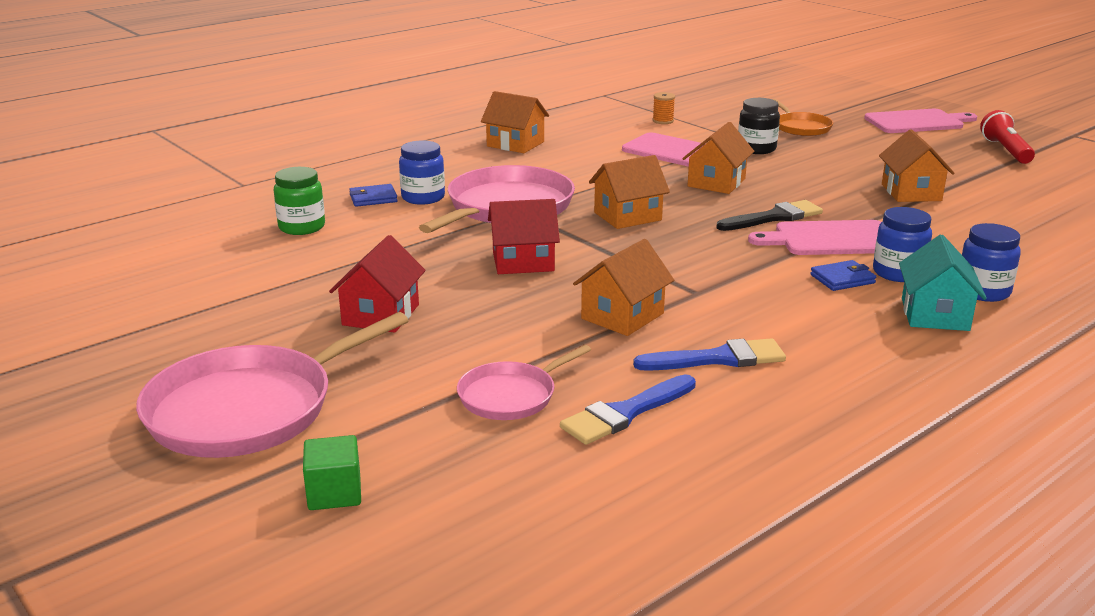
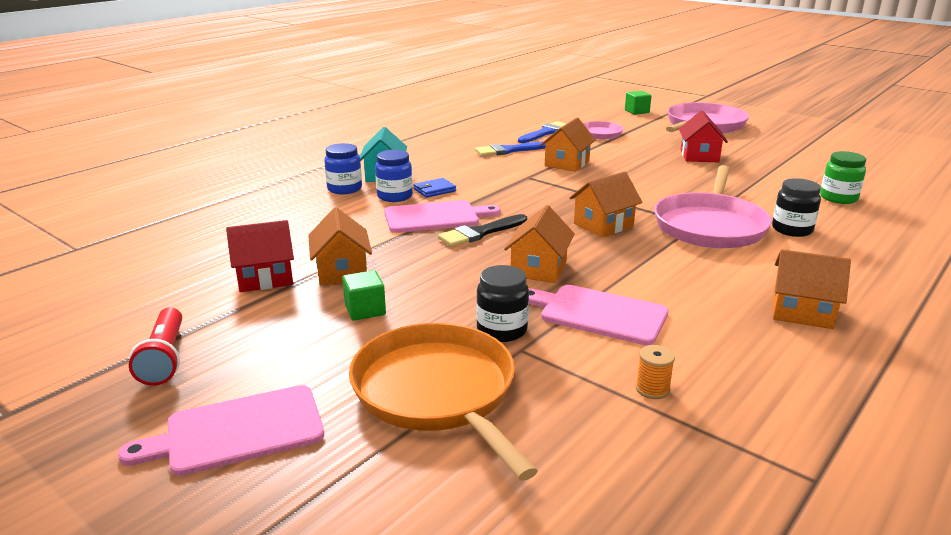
camera: 170 degrees right, 0 degrees up
blue wallet [349,184,398,207] -> none
blue jar [399,141,445,205] -> black jar [772,178,821,237]
red house [488,199,560,274] -> red house moved to [226,220,294,292]
orange pan [772,99,833,136] -> orange pan [349,323,538,481], size x1.85
none -> green cube [342,270,386,321]

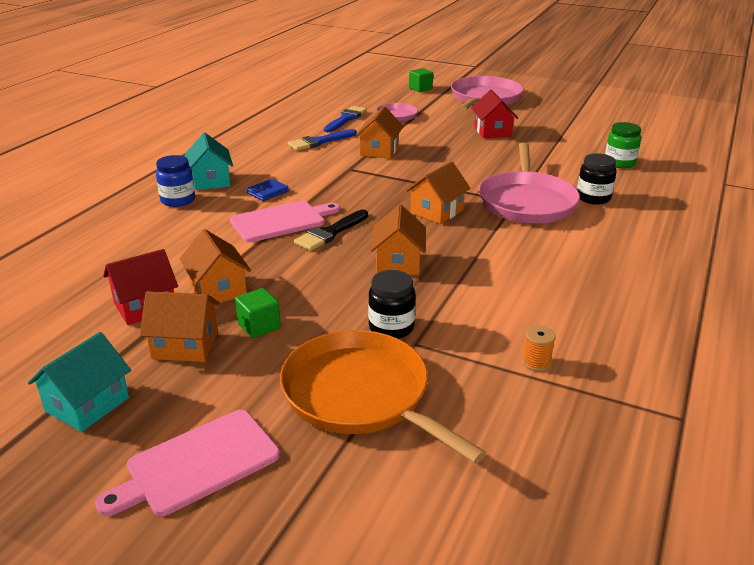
camera: 15 degrees left, 5 degrees up
red flashlight [129,307,182,386] -> turquoise house [28,332,131,432]
blue jar [375,150,413,202] -> none
pink cutting board [528,285,668,345] -> none
orange house [773,249,851,329] -> orange house moved to [140,291,220,362]

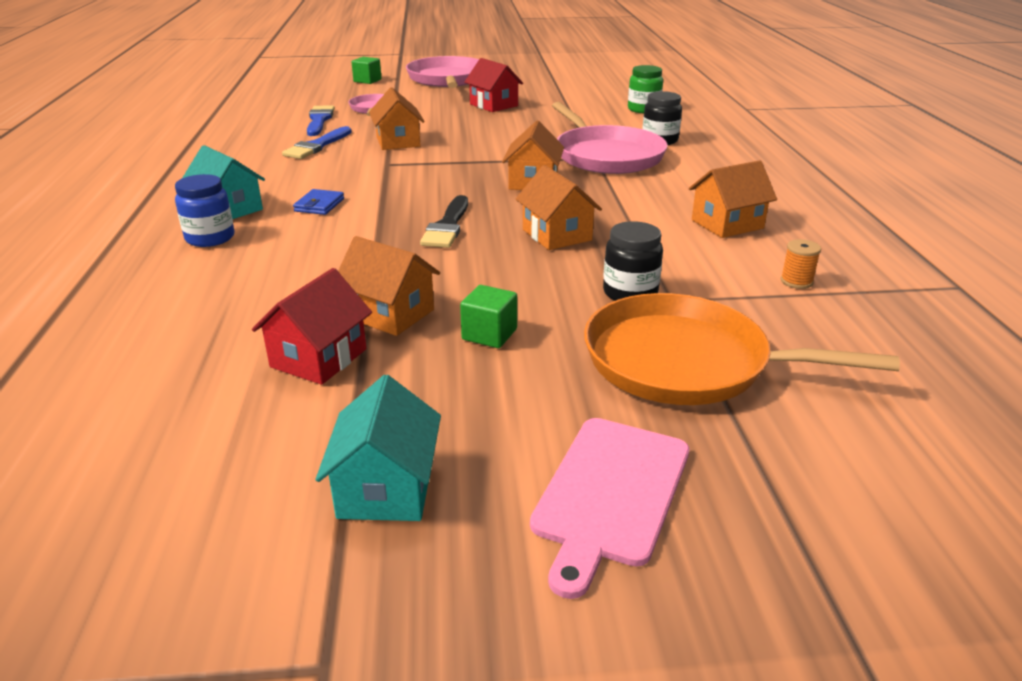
camera: 30 degrees left, 0 degrees up
orange house [140,291,220,362] -> orange house moved to [689,160,777,238]
pink cutting board [230,201,340,242] -> none

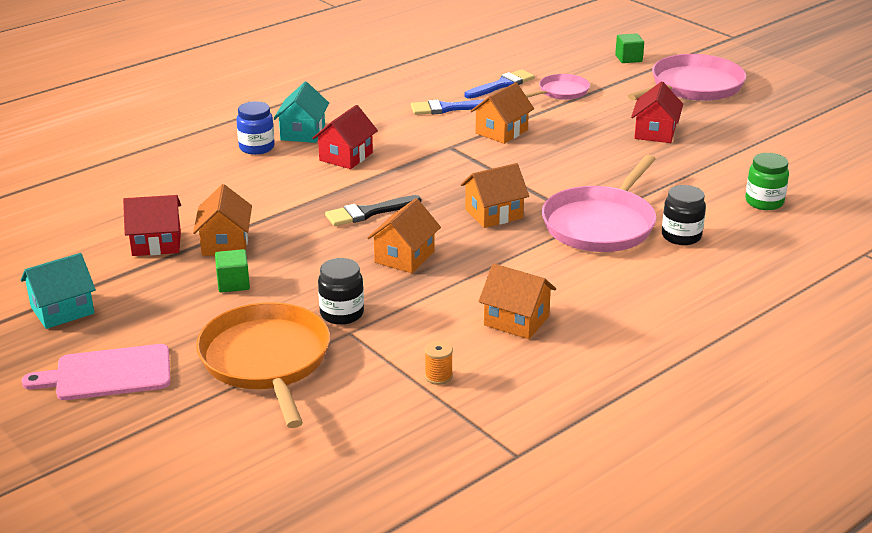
camera: 55 degrees right, 0 degrees up
blue wallet [293,189,344,215] -> red house [313,105,378,169]

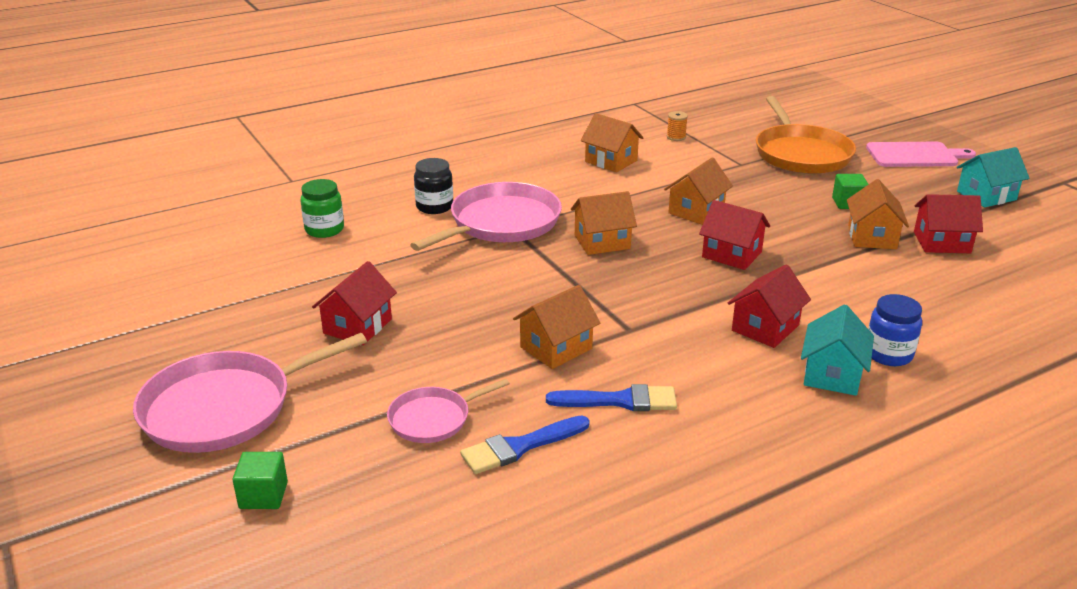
camera: 170 degrees left, 0 degrees up
black jar [318,258,364,325] -> none
black brush [325,195,421,226] -> red house [699,200,770,270]

